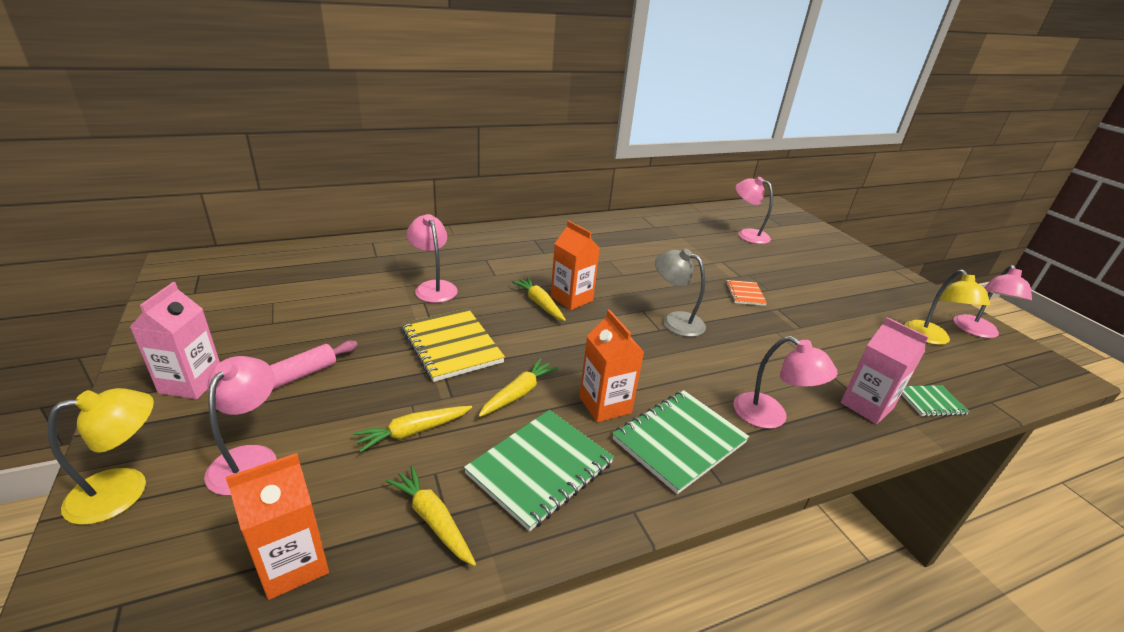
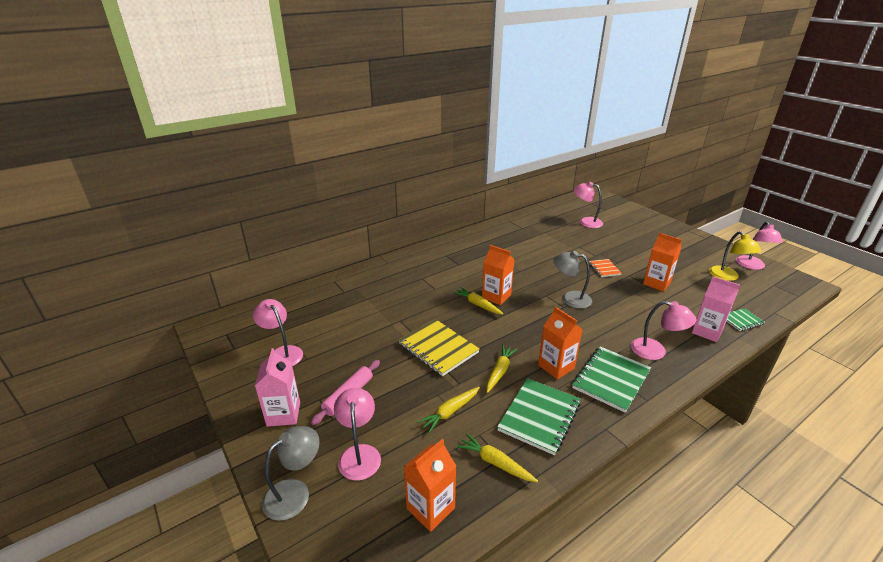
camera: 10 degrees left, 0 degrees up
yellow lamp [47,388,154,525] -> grey lamp [262,426,320,521]
pink lamp [407,214,458,303] -> pink lamp moved to [253,299,303,366]
none -> orange carton [643,233,682,292]

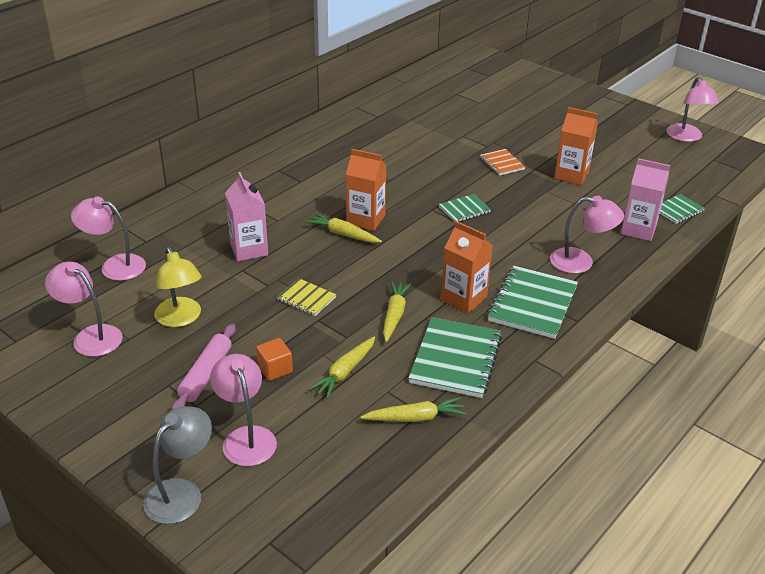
camera: 15 degrees left, 5 degrees up
pink carton [255,348,300,427] -> pink carton moved to [225,172,268,261]
yellow notebook [399,319,479,376] -> yellow notebook [277,278,337,316], size x0.53
orange carton [404,439,456,532] -> none
yellow carrot [457,433,538,482] -> yellow carrot turned 150 degrees clockwise [360,397,466,422]
grey lamp [554,251,592,308] -> green notebook [439,194,491,222]
pink lamp [574,182,603,228] -> pink lamp moved to [71,197,146,281]
yellow lamp [709,231,761,281] -> yellow lamp moved to [154,247,202,327]
none -> orange cube [256,338,293,381]

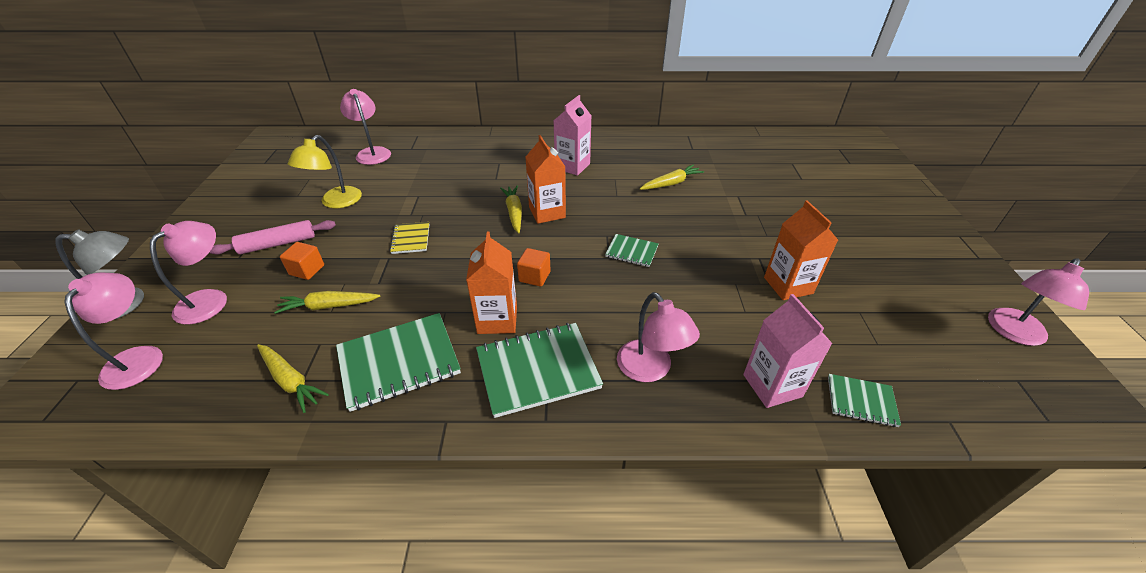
camera: 50 degrees right, 5 degrees up
pink lamp [45,262,123,357] -> pink lamp moved to [64,273,163,390]
pink carton [225,172,268,261] -> pink carton moved to [553,95,591,176]
yellow carrot [383,281,411,342] -> yellow carrot moved to [640,164,704,190]
orange notebook [480,149,525,176] -> none
none -> orange cube [517,248,551,287]

